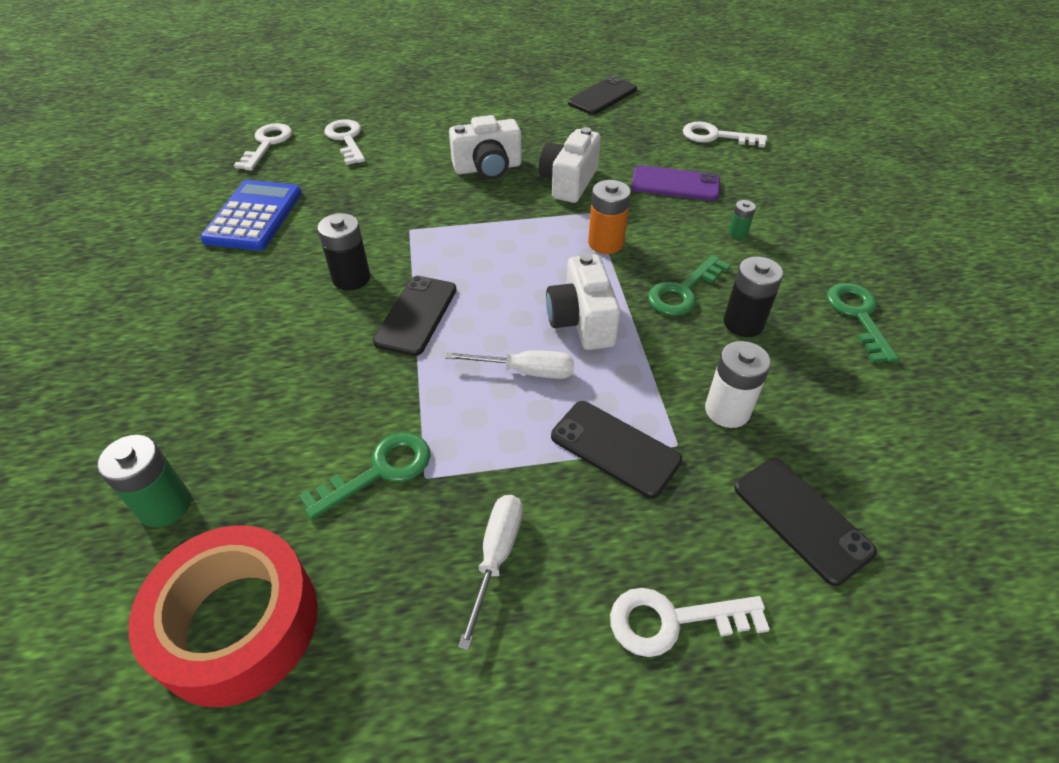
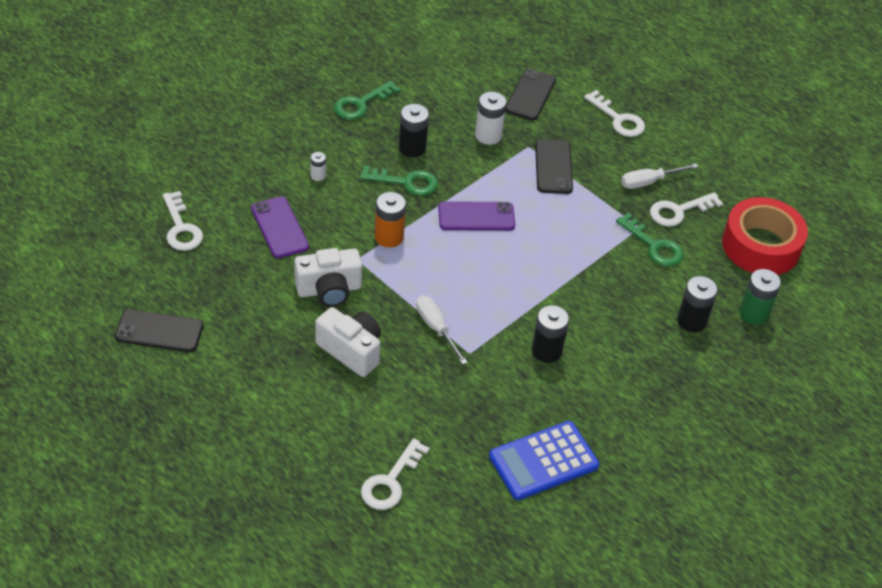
camera: 130 degrees left, 0 degrees up
white key [234,123,292,171] -> white key moved to [650,192,723,227]
green key [299,432,430,520] -> green key turned 150 degrees counterclockwise [616,212,684,266]
black phone [373,276,457,356] -> none
white screwdriver [445,350,574,379] -> white screwdriver moved to [416,295,468,365]
white camera [546,253,621,350] -> purple phone [438,201,515,231]
green battery [729,200,756,239] -> white battery [310,152,326,181]
none -> black battery [677,276,718,333]

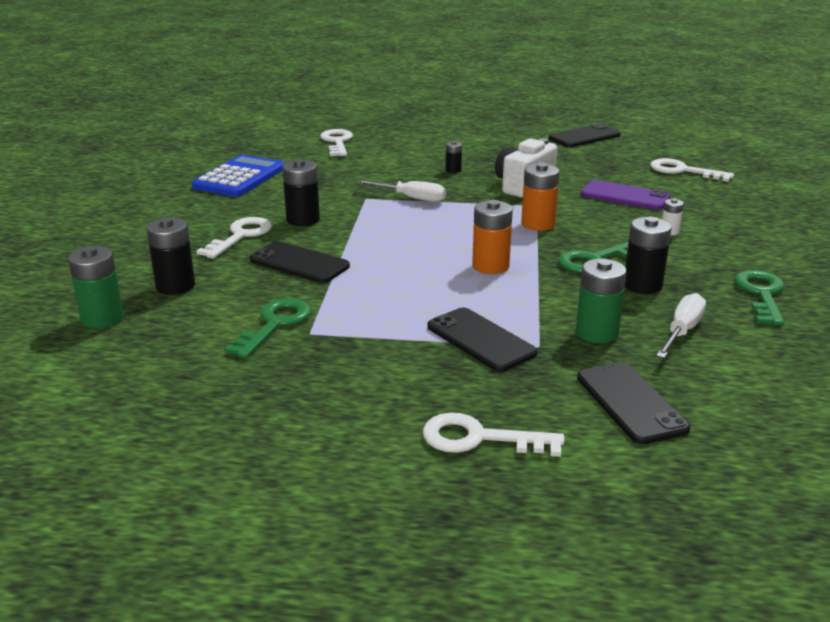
camera: 145 degrees right, 20 degrees down
white camera [315,307,381,377] -> black battery [446,141,462,173]
purple phone [438,201,515,231] -> orange battery [472,200,513,274]
white battery [475,92,507,145] -> green battery [576,259,627,343]
green key [616,212,684,266] -> green key turned 105 degrees clockwise [224,298,311,358]
white screwdriver [621,164,698,189] -> white screwdriver moved to [656,293,706,358]
white key [650,192,723,227] -> white key moved to [196,217,272,258]
red tape [722,197,808,275] -> none
none -> black phone [249,241,350,283]

